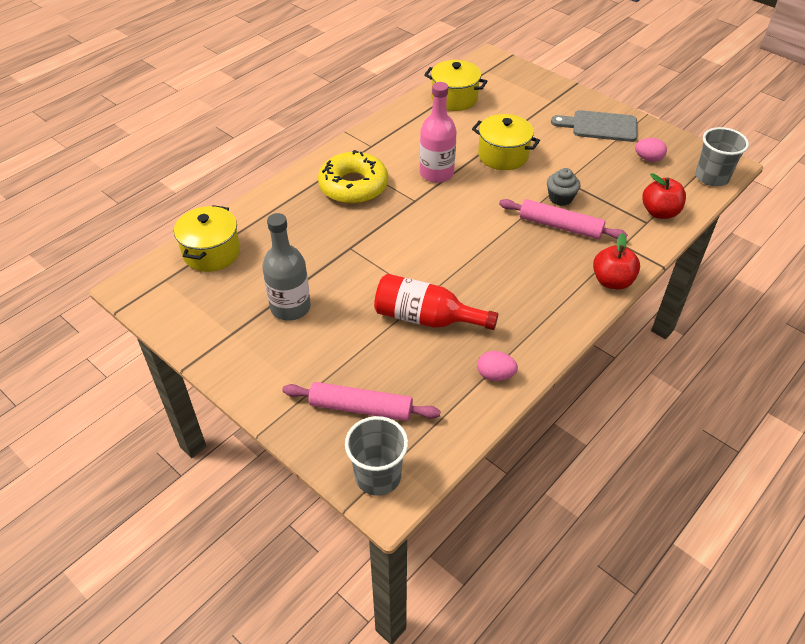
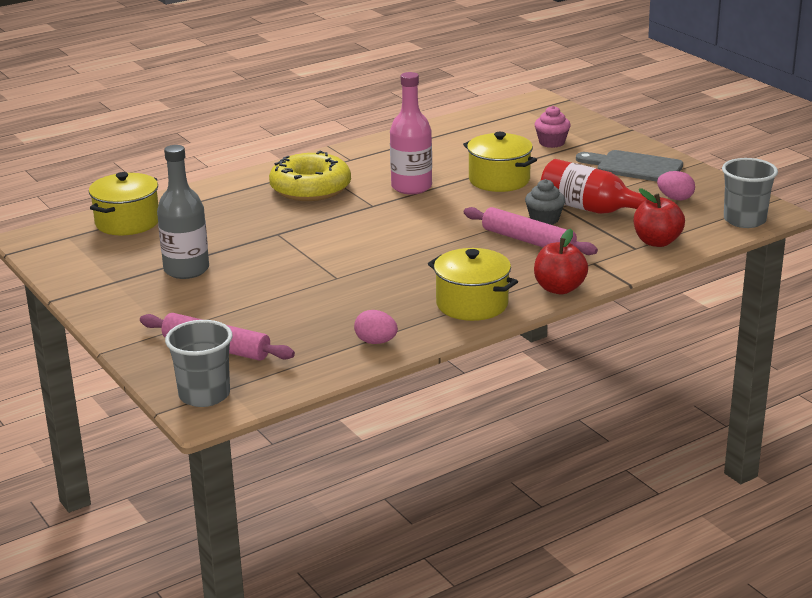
camera: 15 degrees right, 20 degrees down
red bottle [374,274,498,330] -> red bottle moved to [541,159,662,214]
yellow pot [424,60,488,111] -> yellow pot moved to [428,248,518,321]
none -> pink cupcake [535,106,571,148]

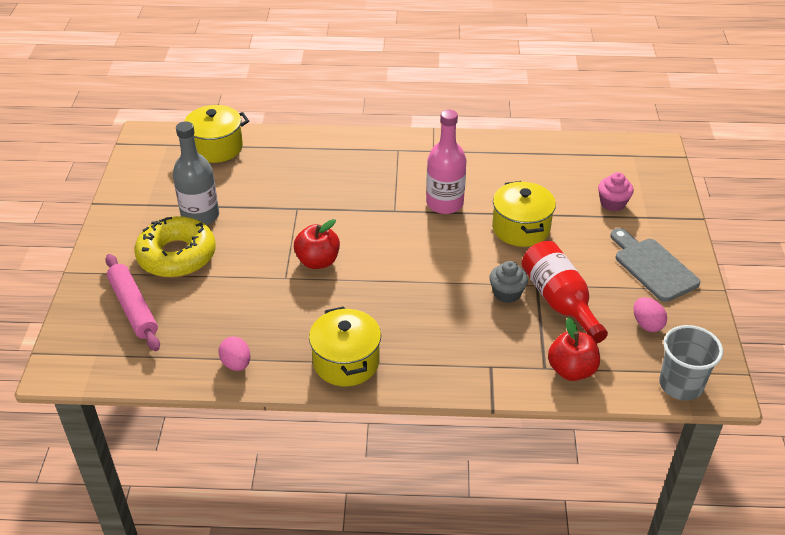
camera: 35 degrees right, 15 degrees up
grey cup [165,320,233,407] -> none
yellow donut [269,151,351,201] -> yellow donut moved to [135,216,216,278]
pink rolling pin [464,207,598,255] -> none
red apple [534,229,588,294] -> red apple moved to [294,219,340,269]

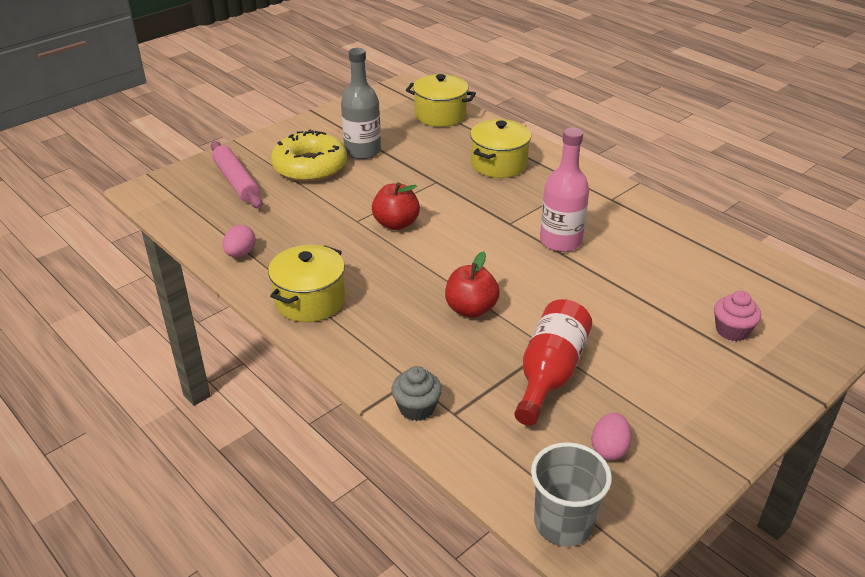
camera: 45 degrees right, 5 degrees down
pink rolling pin [105,254,160,351] -> pink rolling pin turned 45 degrees counterclockwise [211,141,263,208]
grey cupcake [489,261,528,303] -> grey cupcake moved to [392,366,442,421]
yellow pot [492,181,556,247] -> yellow pot moved to [470,119,531,178]
red apple [548,318,600,381] -> red apple moved to [445,251,500,318]
grey cutting board [610,228,700,302] -> none

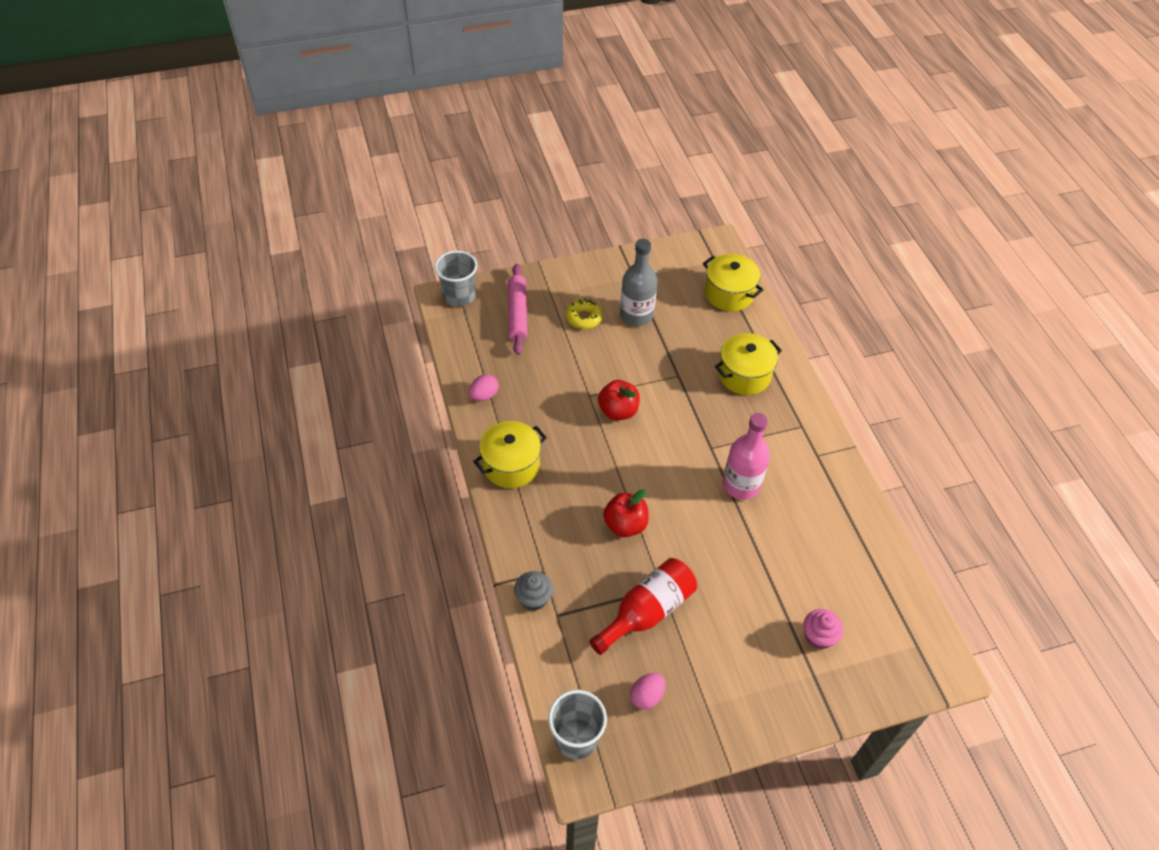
camera: 25 degrees right, 15 degrees up
yellow donut [271,130,347,182] -> yellow donut [566,299,602,329], size x0.55
none -> grey cup [434,251,477,307]

